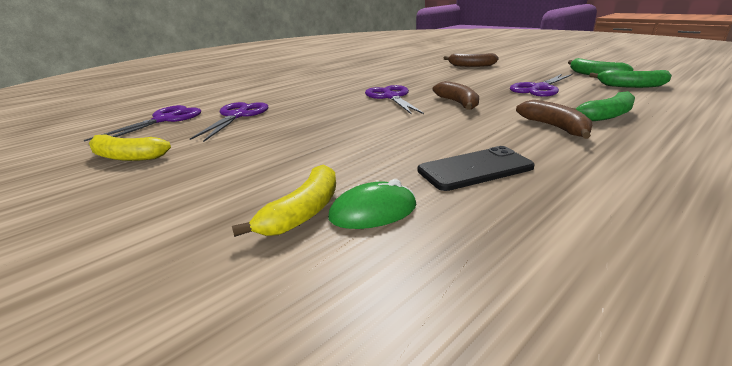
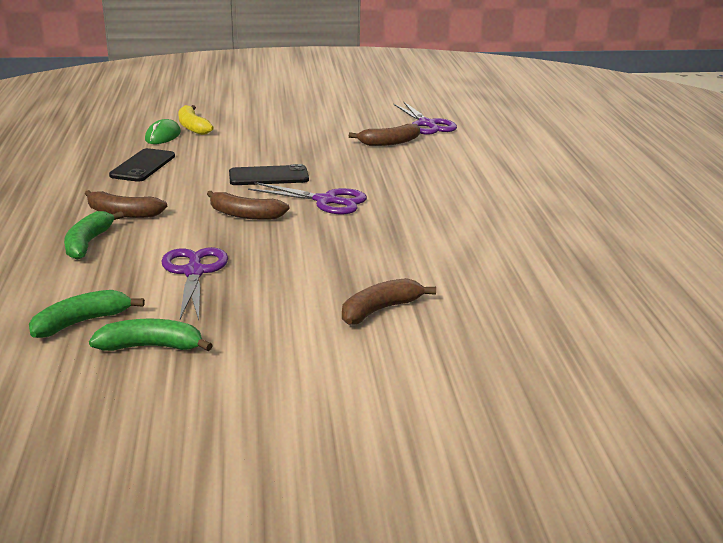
camera: 125 degrees right, 0 degrees up
yellow banana [89,134,171,161] -> none
purple scissors [190,102,268,142] -> brown banana [349,124,420,146]
none -> black phone [229,164,309,185]

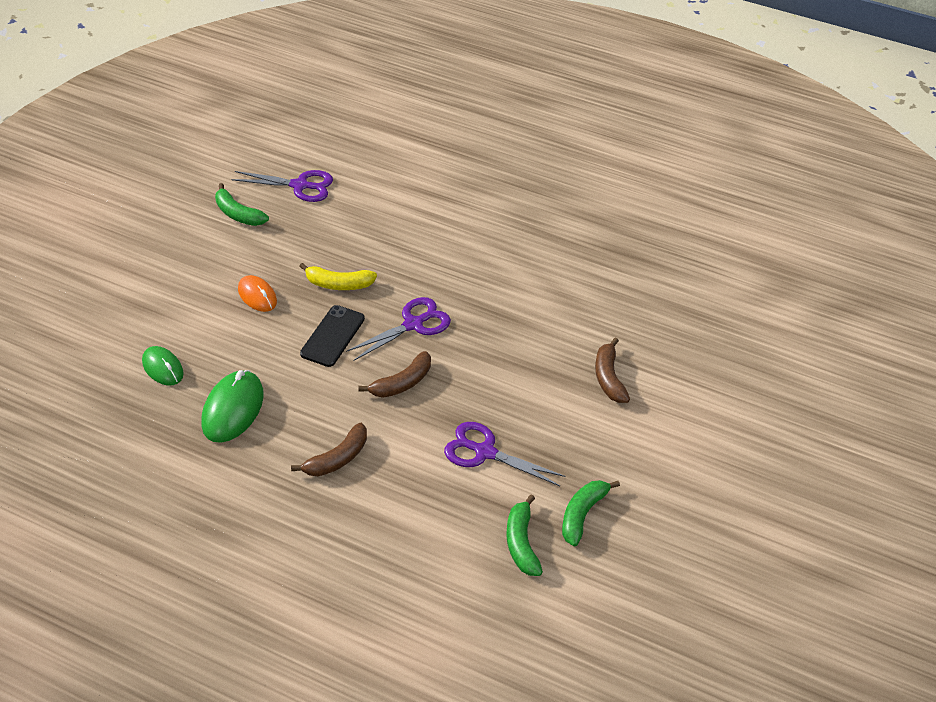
camera: 60 degrees left, 20 degrees up
green banana [64,211,124,260] -> green banana moved to [215,183,269,226]
black phone [109,148,175,182] -> green mouse [201,370,264,443]
yellow banana [178,105,214,135] -> yellow banana moved to [299,263,377,290]
brown banana [349,124,420,146] -> none
none -> orange mouse [238,275,277,312]

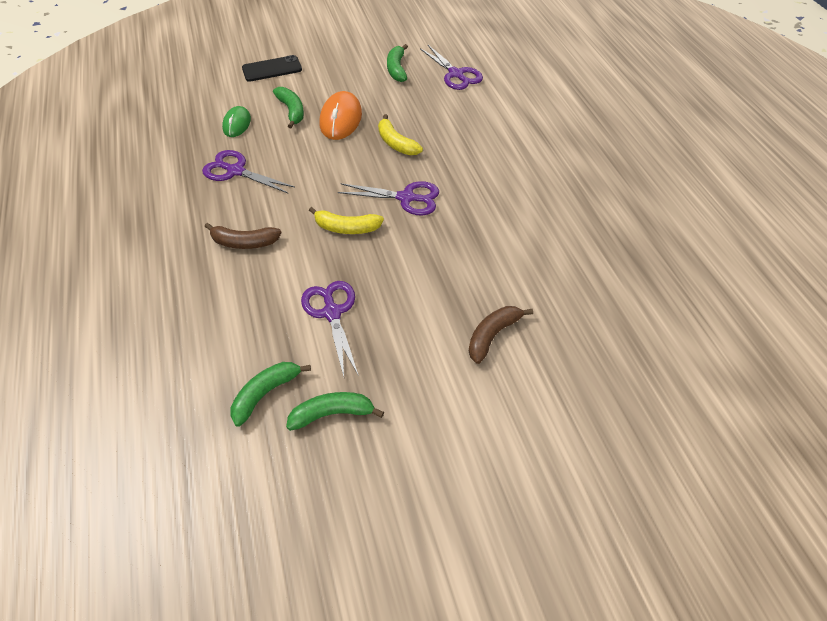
camera: 50 degrees right, 5 degrees up
green mouse [201,370,264,443] -> purple scissors [202,150,295,193]
orange mouse [238,275,277,312] -> orange mouse [320,91,362,140], size x1.58
black phone [300,305,365,367] -> black phone moved to [242,55,302,82]
brown banana [358,351,431,398] -> yellow banana [309,207,384,234]
none -> green banana [273,87,304,129]

